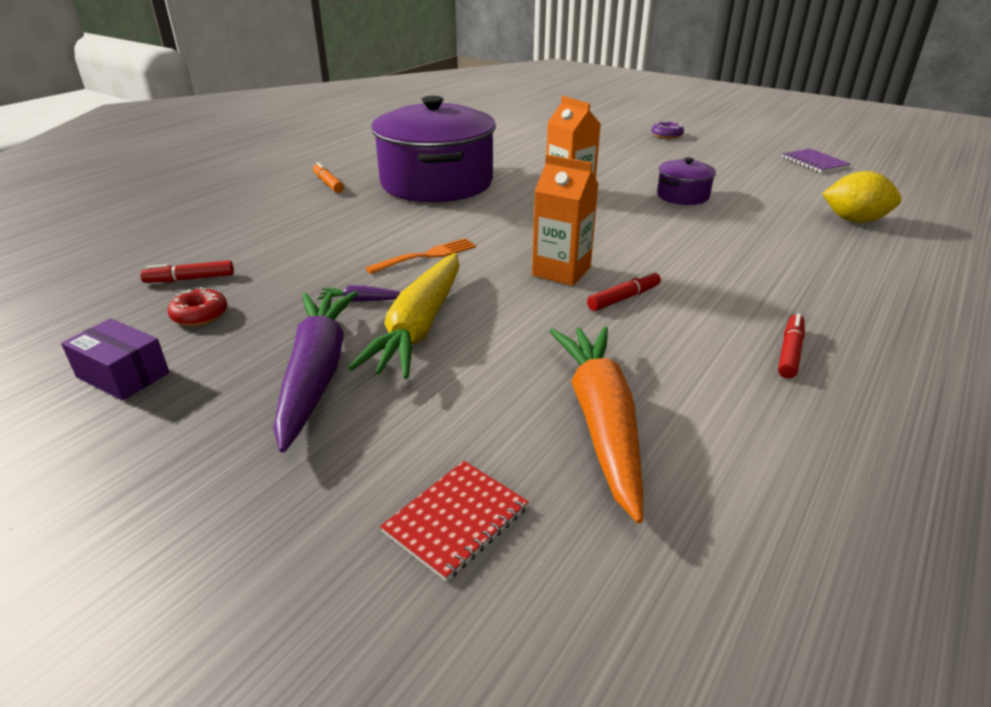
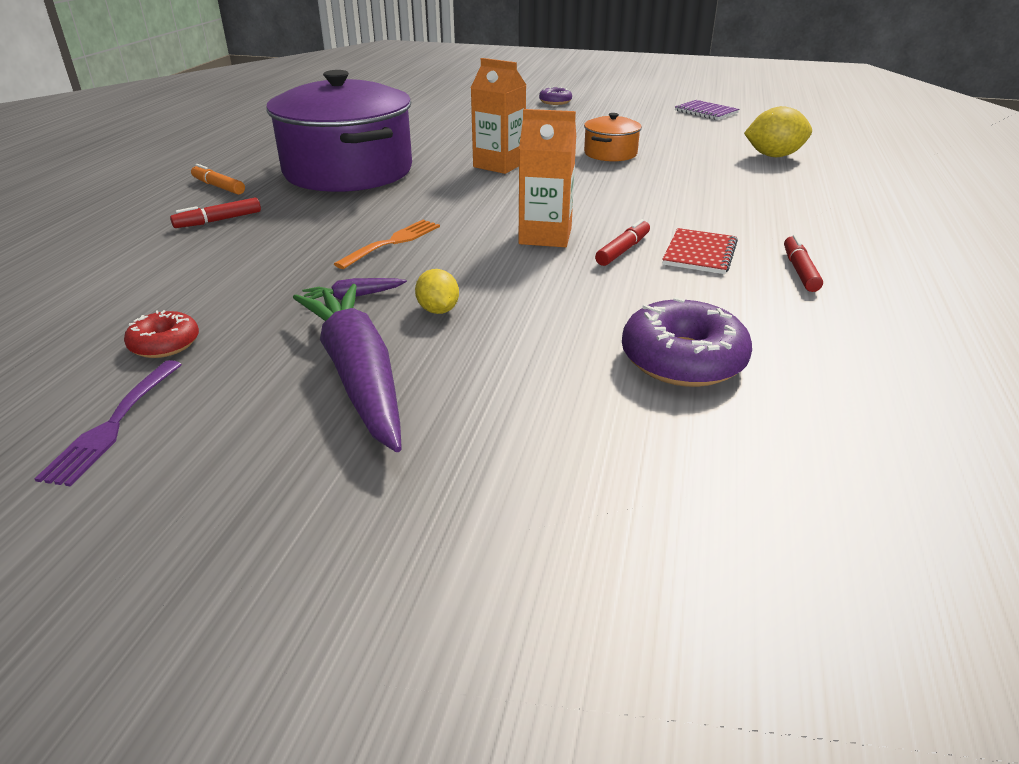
camera: 20 degrees left, 0 degrees up
purple box [61,318,169,401] -> purple fork [34,360,182,487]
red marker [140,260,234,283] -> red marker moved to [170,198,261,228]
yellow carrot [348,253,460,379] -> yellow lemon [415,269,459,314]
red notebook [380,461,529,581] -> red notebook moved to [662,228,738,274]
orange carrot [550,326,643,524] -> purple donut [622,297,752,387]
purple pot [657,157,716,205] -> orange pot [584,113,642,161]

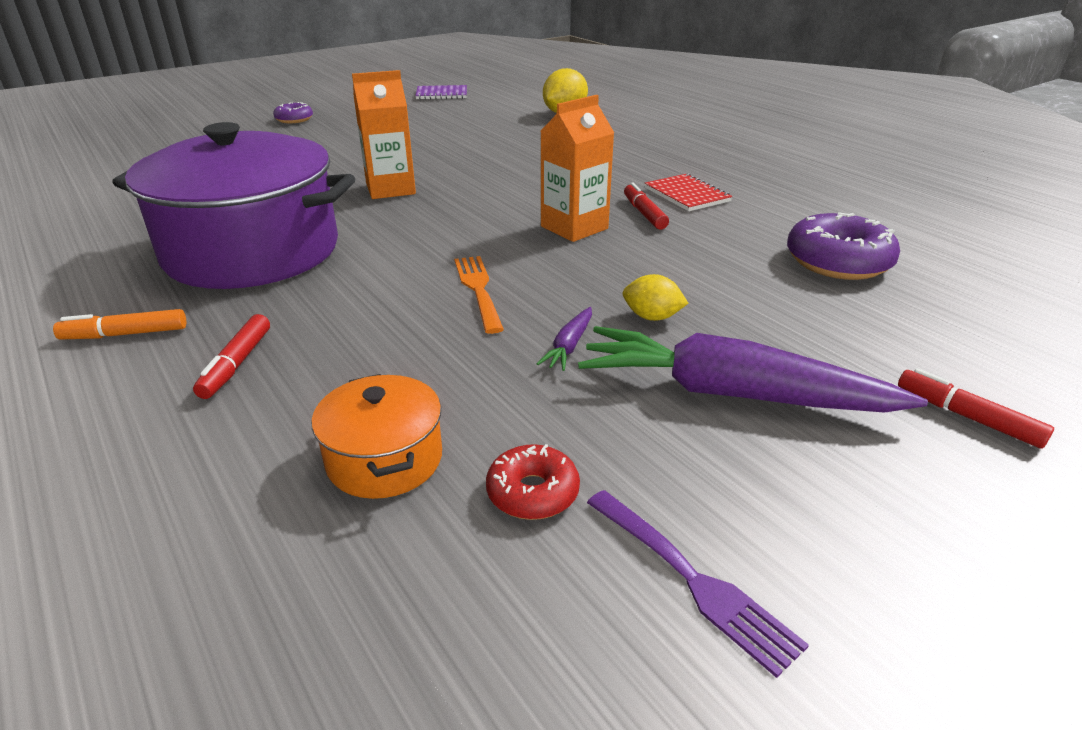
camera: 50 degrees left, 0 degrees up
orange pot [584,113,642,161] -> orange pot moved to [312,374,442,499]
red marker [784,235,823,292] -> red marker moved to [898,368,1054,449]

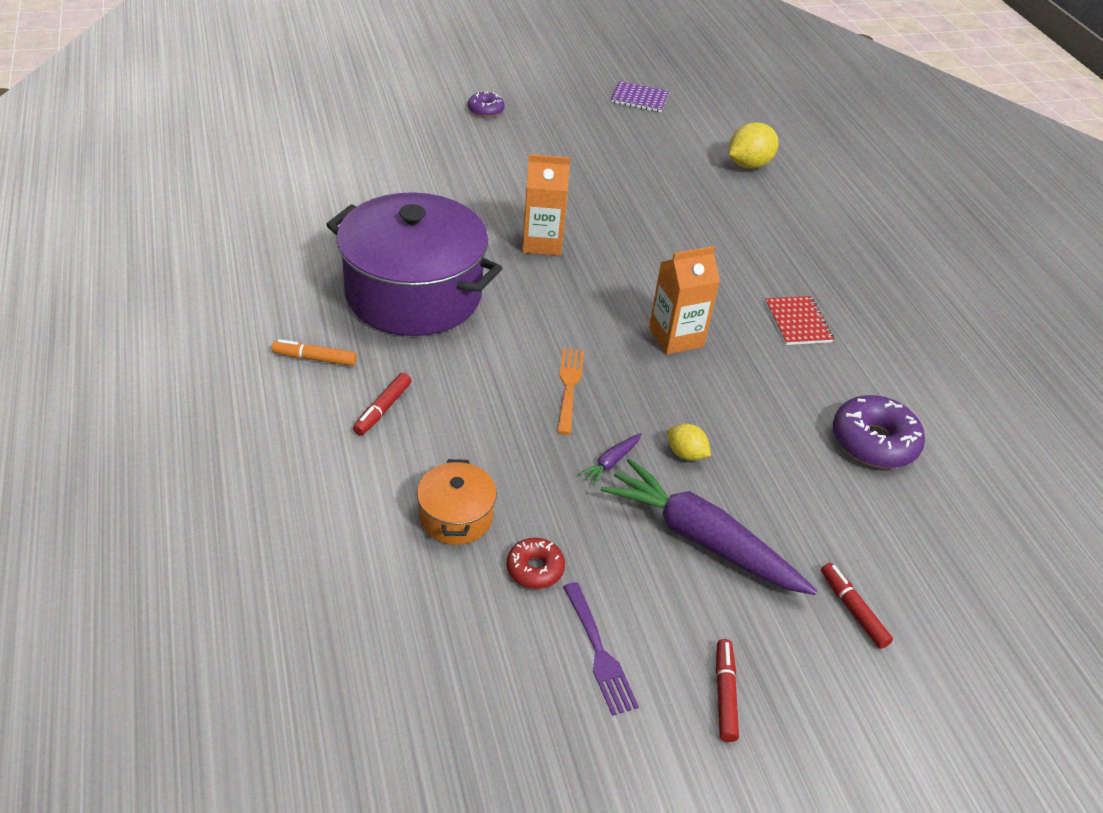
camera: 15 degrees right, 10 degrees up
red marker [624,183,669,230] -> red marker moved to [716,639,739,742]

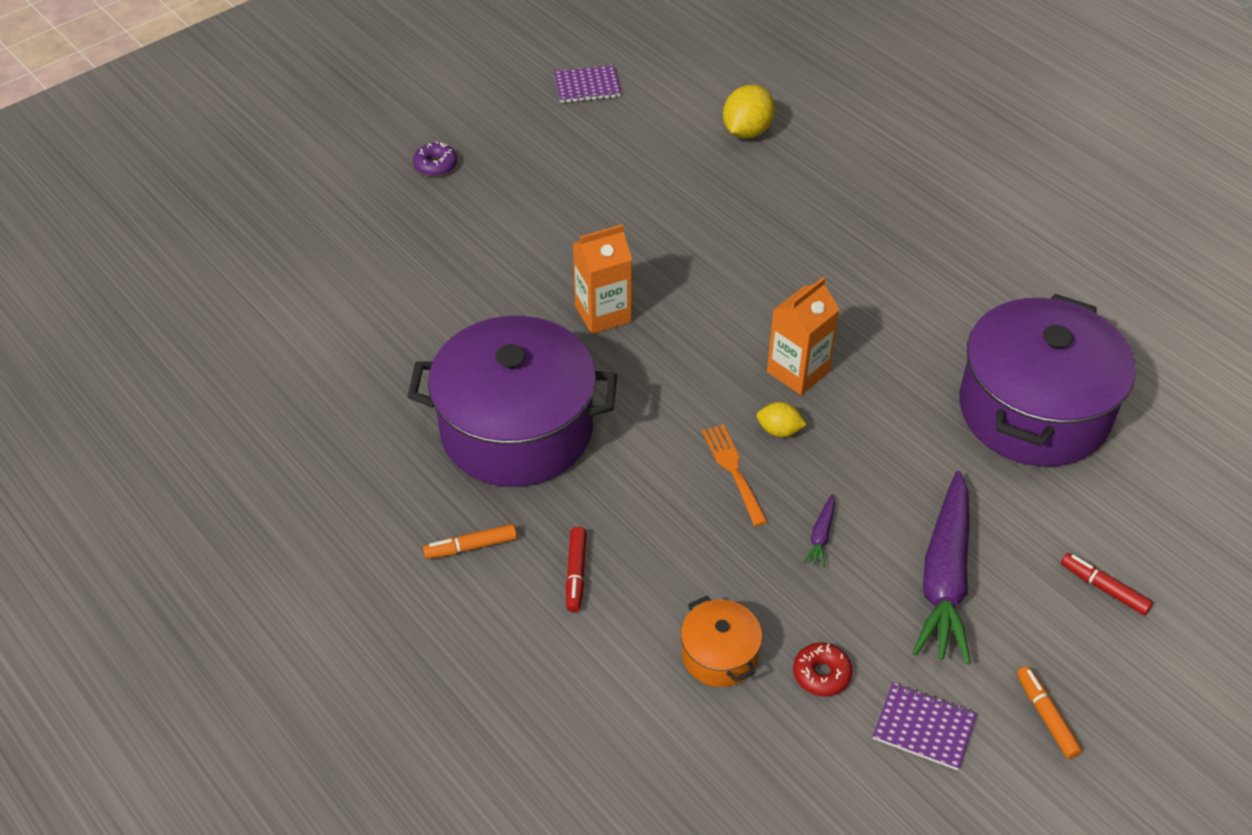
camera: 20 degrees left, 5 degrees up
purple fork [563,582,639,716] -> purple notebook [873,682,977,770]
purple carrot [601,458,817,595] -> purple carrot turned 90 degrees counterclockwise [913,471,971,664]
yellow lemon [667,424,711,461] -> yellow lemon moved to [757,402,807,437]
red marker [716,639,739,742] -> orange marker [1017,666,1082,759]
red notebook [765,296,834,345] -> none
purple donut [833,395,925,468] -> purple pot [959,294,1136,467]

